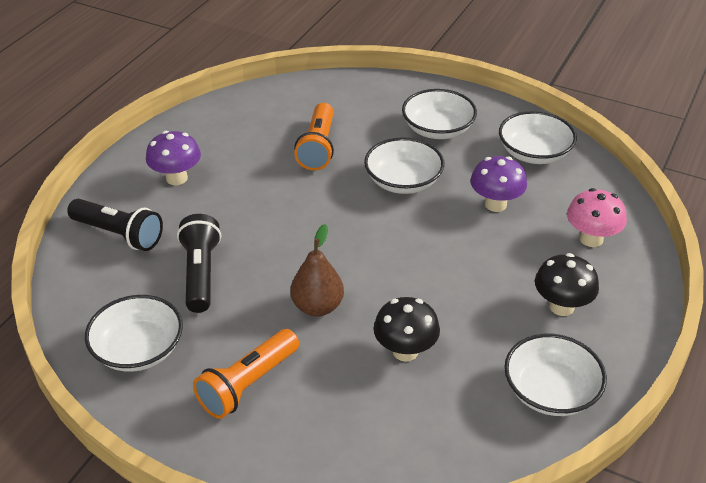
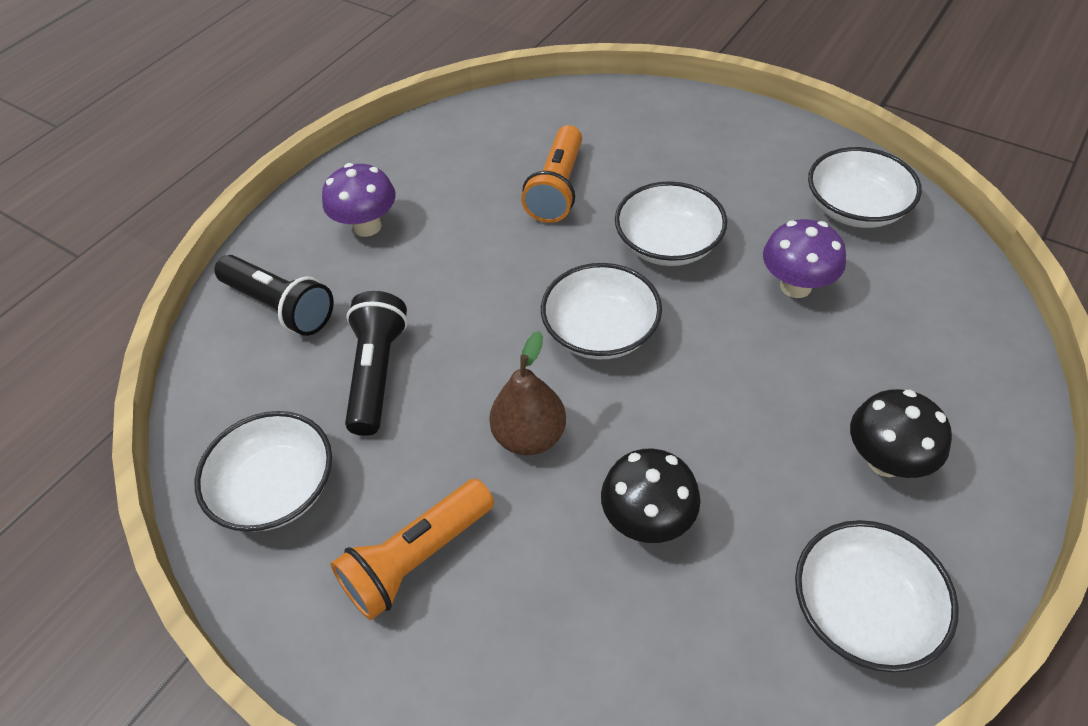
camera: 10 degrees right, 10 degrees up
white bowl [402,89,477,139] -> white bowl moved to [541,263,662,360]
pink mushroom [567,188,627,247] -> none

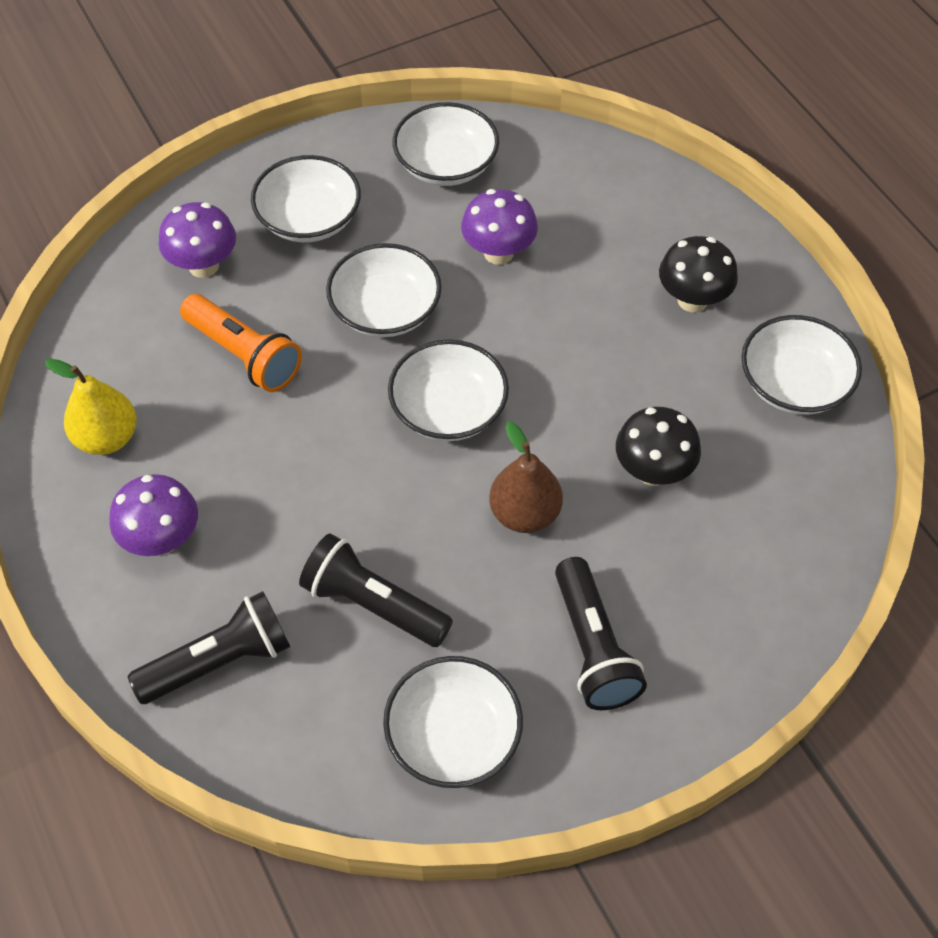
camera: 65 degrees left, 5 degrees up
orange flashlight [331,479,494,620] -> black flashlight [555,557,647,710]
none -> yellow pear [45,359,137,455]
none -> purple mushroom [159,202,236,278]
none -> white bowl [251,155,361,242]

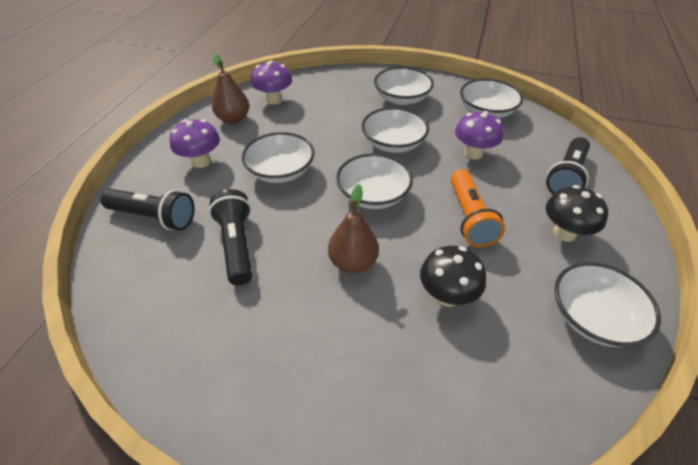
camera: 45 degrees right, 10 degrees down
yellow pear [45,359,137,455] -> brown pear [212,54,249,124]
purple mushroom [159,202,236,278] -> purple mushroom moved to [251,61,292,105]
orange flashlight [180,294,302,392] -> orange flashlight moved to [451,169,505,247]
white bowl [383,656,523,788] -> white bowl moved to [242,132,314,183]
black flashlight [555,557,647,710] -> black flashlight moved to [546,137,590,195]

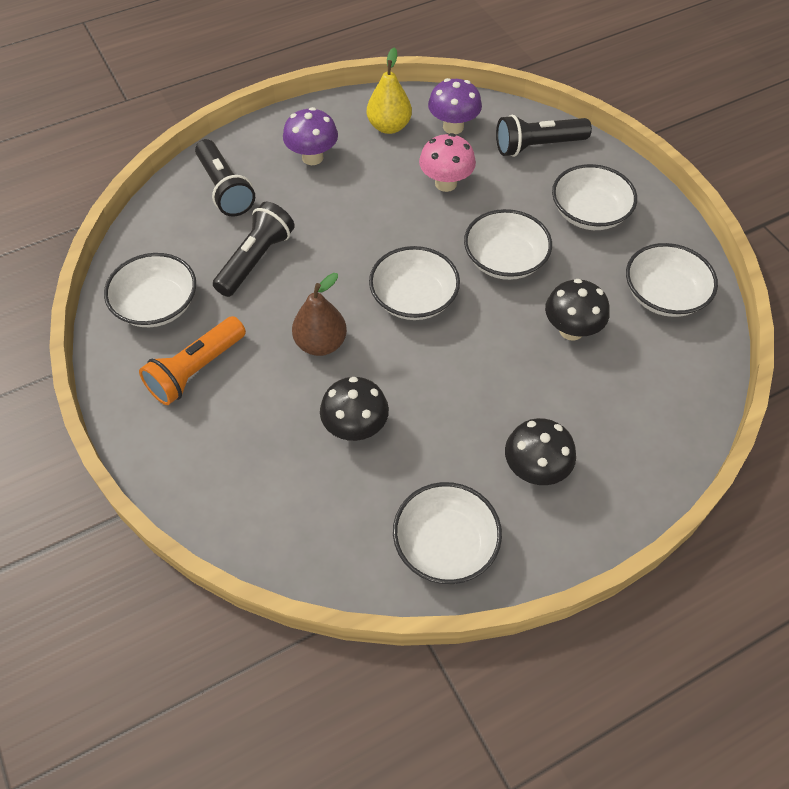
camera: 45 degrees right, 10 degrees up
brown pear [212,54,249,124] -> yellow pear [367,47,412,134]
white bowl [242,132,314,183] -> white bowl moved to [104,253,196,327]
orange flashlight [451,169,505,247] -> orange flashlight moved to [139,316,246,405]
purple mushroom [455,111,504,159] -> black mushroom [545,279,610,341]
black flashlight [546,137,590,195] -> black flashlight moved to [496,115,592,157]
none -> pink mushroom [419,133,476,192]

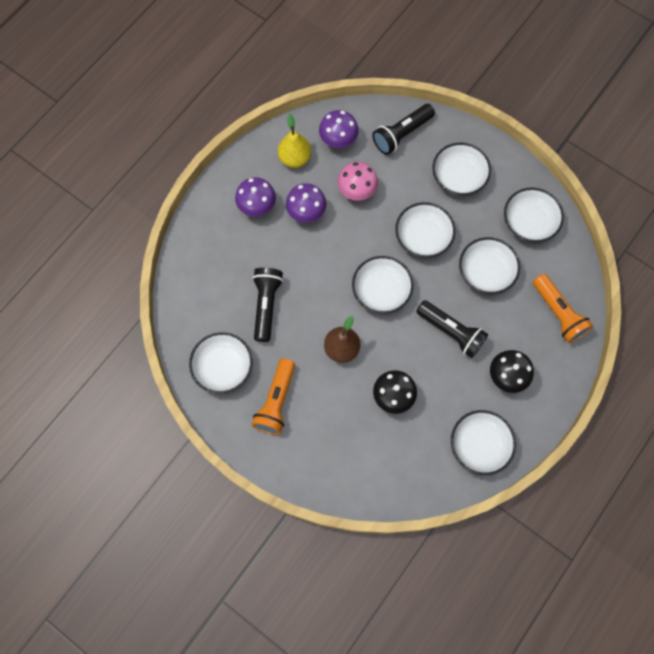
camera: 25 degrees left, 15 degrees up
black flashlight [195,139,255,217] -> black flashlight moved to [416,300,488,358]
black mushroom [545,279,610,341] -> white bowl [459,237,520,294]
none -> purple mushroom [286,183,326,223]
none -> orange flashlight [533,274,593,343]

